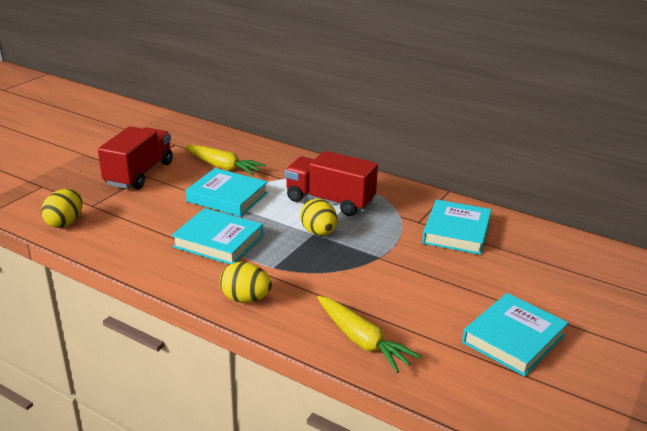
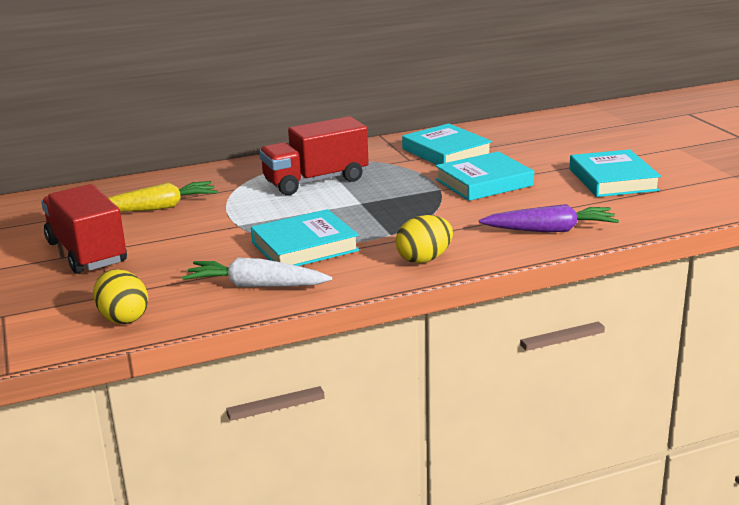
camera: 50 degrees left, 5 degrees down
turquoise book [186,168,268,217] -> turquoise book moved to [435,151,534,201]
yellow egg [300,199,337,236] -> none
yellow carrot [317,296,421,373] -> purple carrot [479,204,619,232]
none -> white carrot [182,258,332,287]

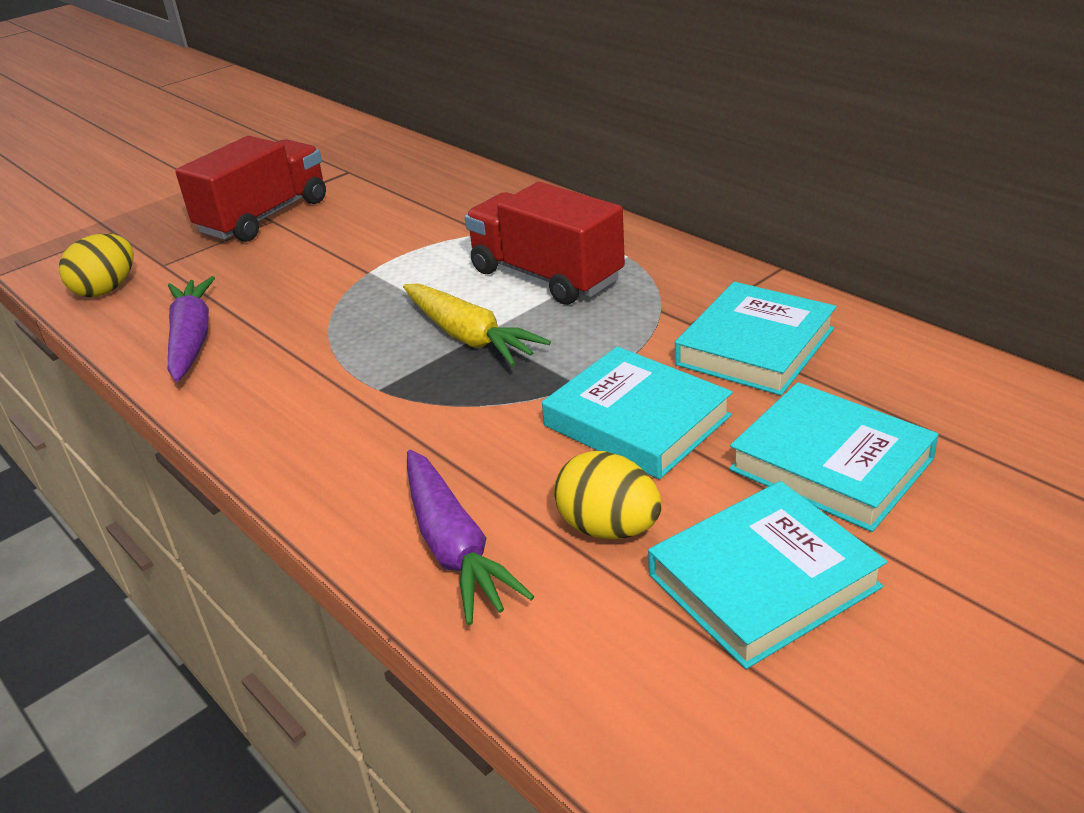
camera: 70 degrees right, 10 degrees up
yellow carrot [108,181,218,212] -> yellow carrot moved to [403,283,551,366]
white carrot [182,258,332,287] -> purple carrot [168,276,215,382]
turquoise book [251,209,359,266] -> turquoise book moved to [729,382,939,532]
yellow egg [396,215,453,263] -> yellow egg moved to [554,451,661,539]

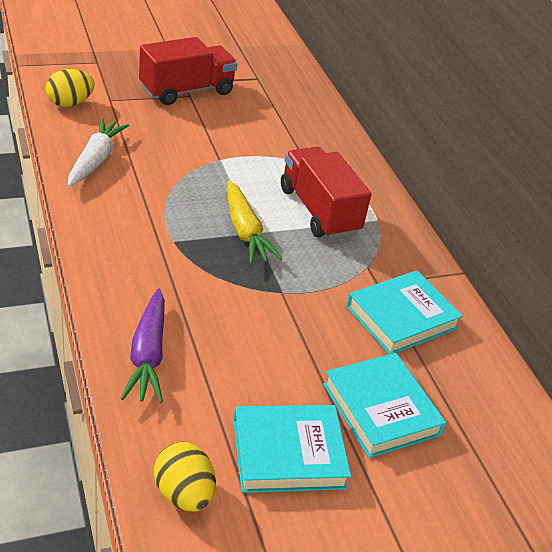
camera: 15 degrees right, 5 degrees up
purple carrot [168,276,215,382] -> white carrot [68,118,129,187]
turquoise book [542,346,733,479] -> none
yellow egg [554,451,661,539] -> yellow egg moved to [154,442,216,511]

